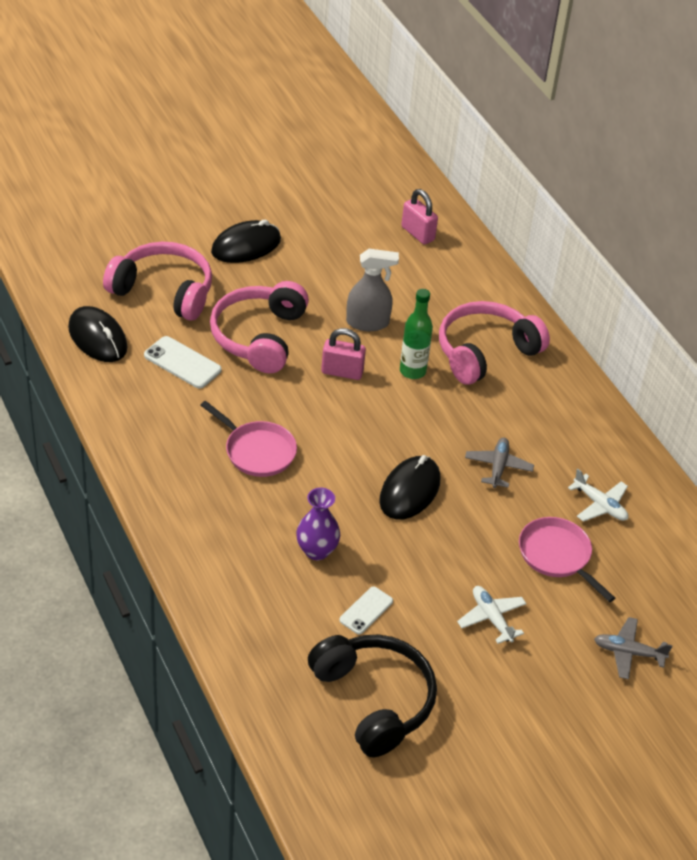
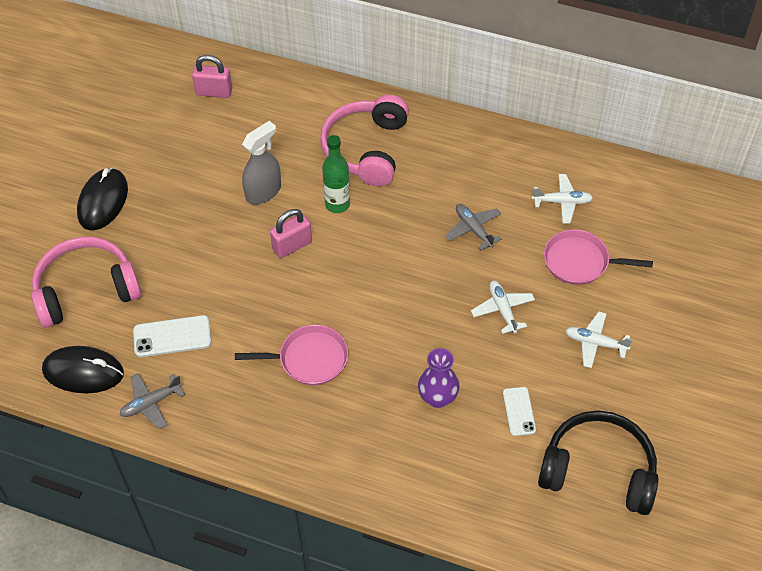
camera: 40 degrees left, 10 degrees up
pink headphones [210,281,309,373] -> none
black mouse [379,455,440,520] -> none
grey plane [594,617,672,679] -> grey plane moved to [120,373,185,429]
none -> white plane [471,281,535,334]

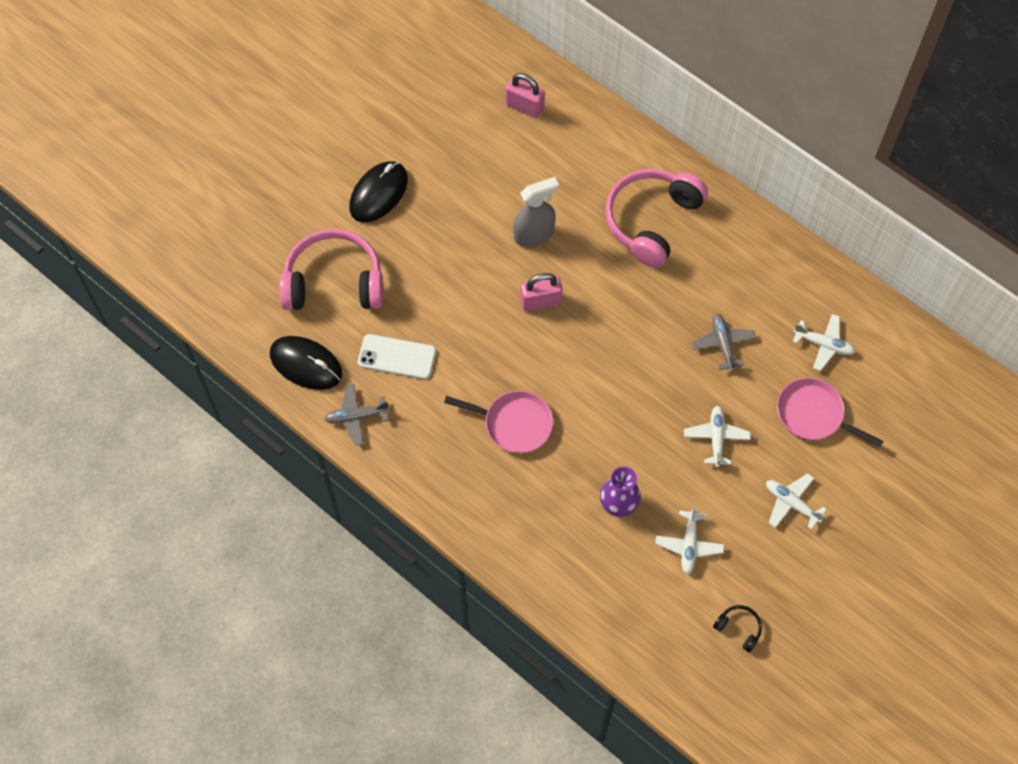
camera: 20 degrees right, 10 degrees up
green bottle [322,135,350,213] -> none
white phone [503,387,536,436] -> white plane [655,505,724,574]
black headphones [538,411,659,515] -> black headphones [713,605,762,652], size x0.41

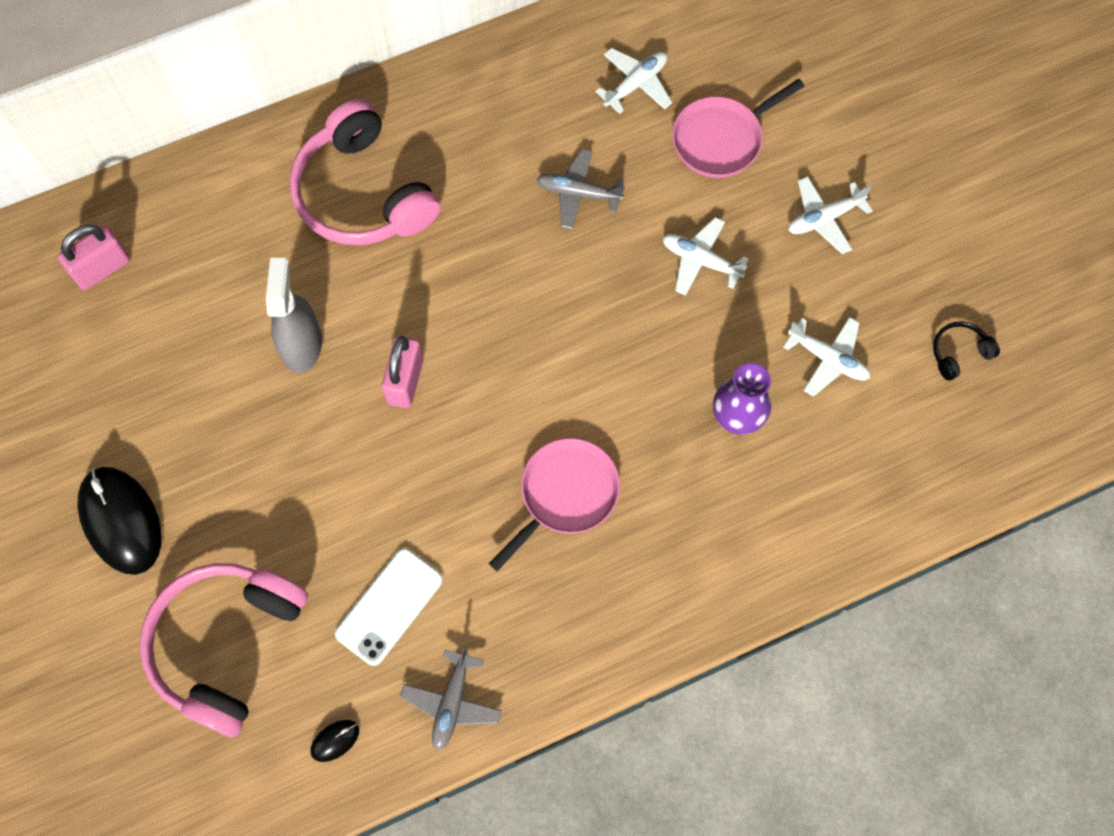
camera: 65 degrees left, 5 degrees up
black mouse [270,336,342,390] -> black mouse [310,720,359,762], size x0.43

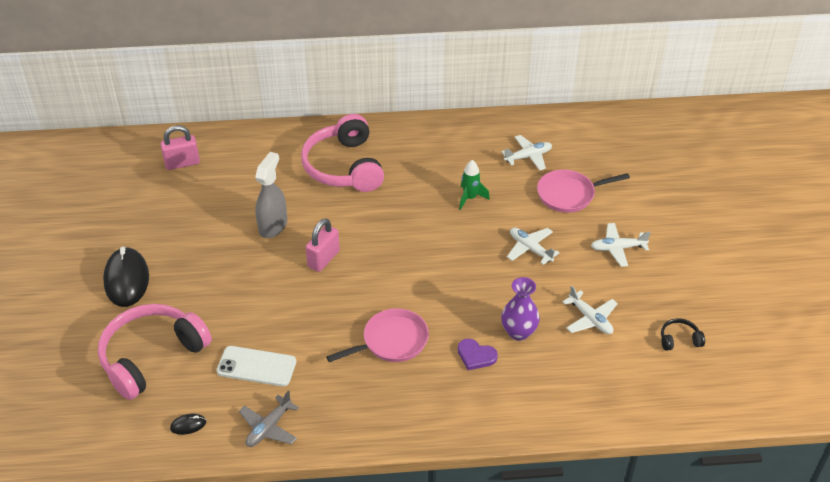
camera: 20 degrees right, 25 degrees down
white phone [335,548,443,666] -> white phone turned 45 degrees clockwise [217,346,296,386]
grey plane [537,149,625,229] -> green rocket [459,160,490,210]
none -> purple heart [458,339,498,370]

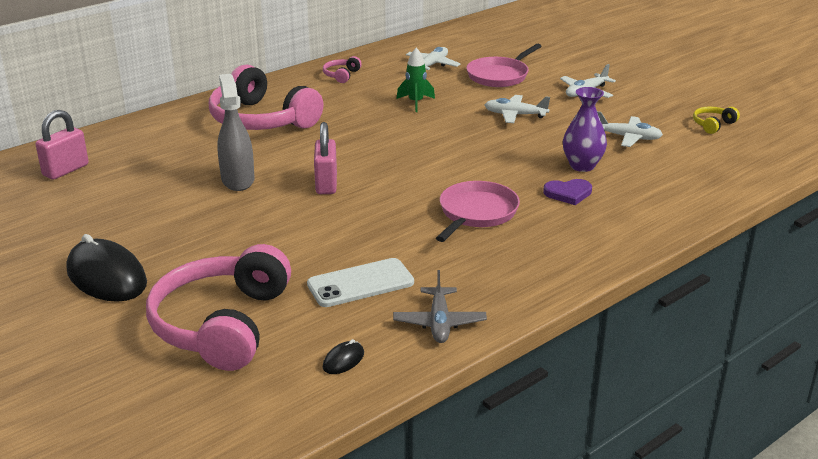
camera: 35 degrees left, 15 degrees down
black headphones [661,318,705,351] -> yellow headphones [693,107,740,134]
none -> pink headphones [323,56,362,83]

